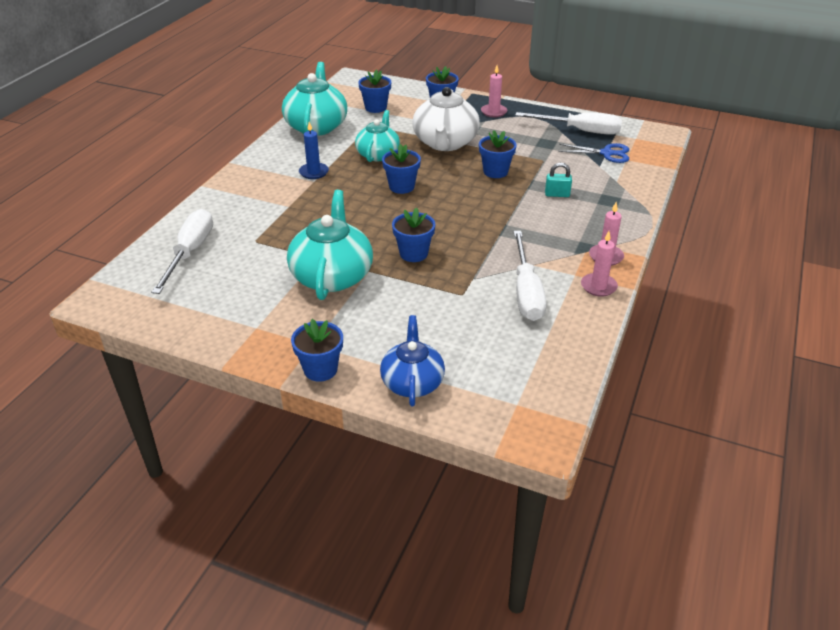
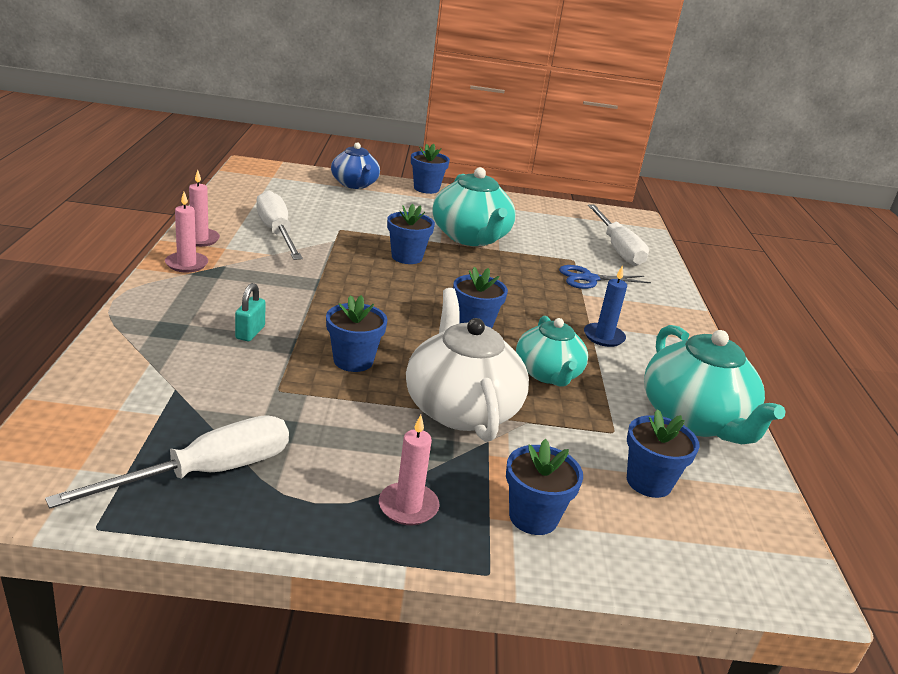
camera: 155 degrees right, 10 degrees down
white screwdriver [515,112,622,135] -> white screwdriver turned 150 degrees clockwise [45,415,289,509]
turquoise padlock [545,162,572,197] -> turquoise padlock turned 60 degrees counterclockwise [235,283,266,341]
blue scissors [558,143,629,163] -> blue scissors moved to [559,265,651,289]

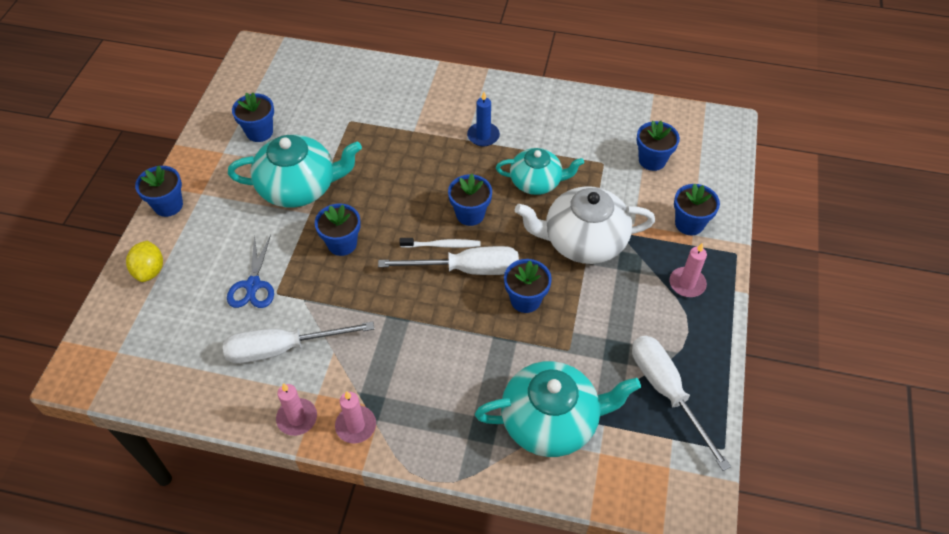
camera: 75 degrees left, 25 degrees up
turquoise padlock [235,283,266,341] -> none
blue teapot [331,142,380,189] -> yellow lemon [126,241,163,282]
blue scissors [559,265,651,289] -> blue scissors moved to [227,235,274,308]
white screwdriver [588,204,649,266] -> white screwdriver moved to [378,246,519,275]
turquoise teapot [644,325,786,444] -> turquoise teapot moved to [475,361,641,457]
none -> blue flower pot [232,92,274,142]
none -> white toothbrush [400,238,481,248]

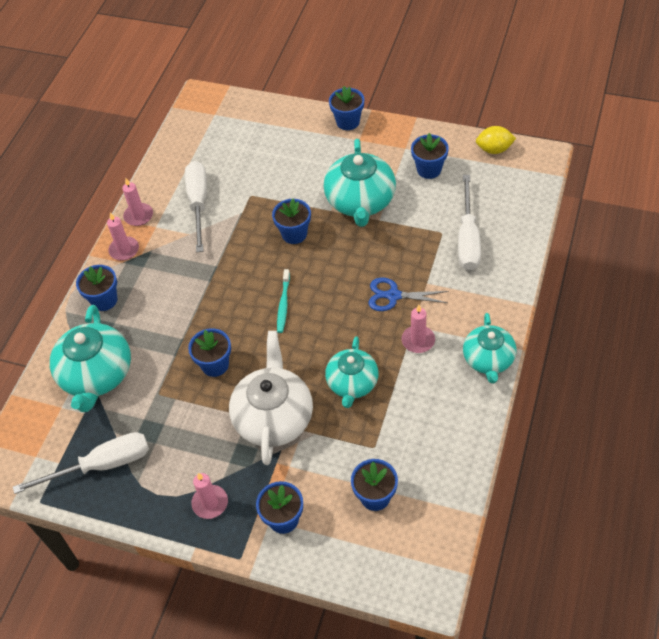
camera: 100 degrees right, 0 degrees up
yellow lemon [126,241,163,282] -> yellow lemon moved to [476,126,516,154]
blue scissors [227,235,274,308] -> blue scissors moved to [368,278,448,311]
white screwdriver [378,246,519,275] -> white screwdriver moved to [458,175,481,271]
white toothbrush [400,238,481,248] -> turquoise toothbrush [277,269,290,333]
blue flower pot [448,174,492,226] -> blue flower pot moved to [76,265,117,311]
blue candle [467,92,500,146] -> pink candle [402,305,435,353]
none -> turquoise teapot [463,313,516,384]

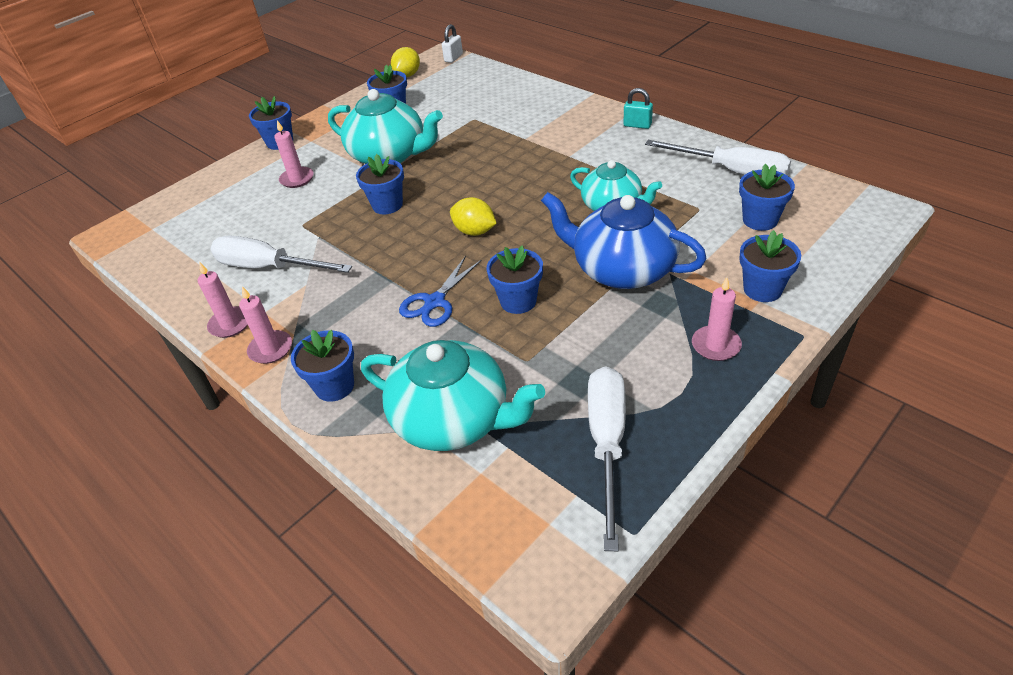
camera: 65 degrees left, 10 degrees down
white teapot [229,331,313,465] -> blue teapot [541,192,707,289]
turquoise toothbrush [277,269,290,333] -> yellow lemon [450,197,497,236]
blue scissors [368,278,448,311] -> blue scissors moved to [399,256,482,327]
pink candle [402,305,435,353] -> pink candle moved to [274,120,314,188]
white screwdriver [458,175,481,271] -> white screwdriver moved to [645,140,791,175]
turquoise teapot [463,313,516,384] -> turquoise padlock [623,88,653,129]
none -> white padlock [442,24,463,63]

